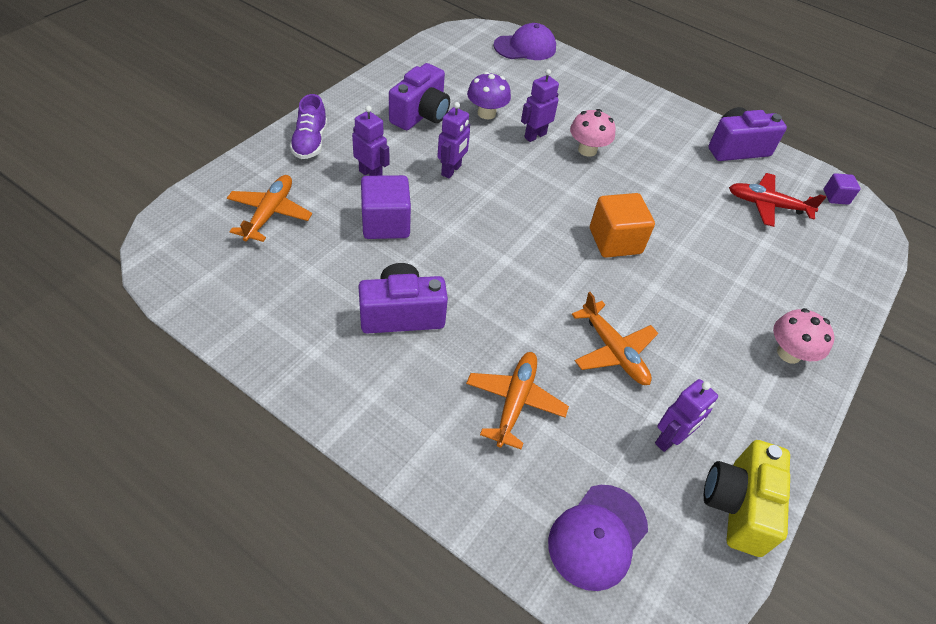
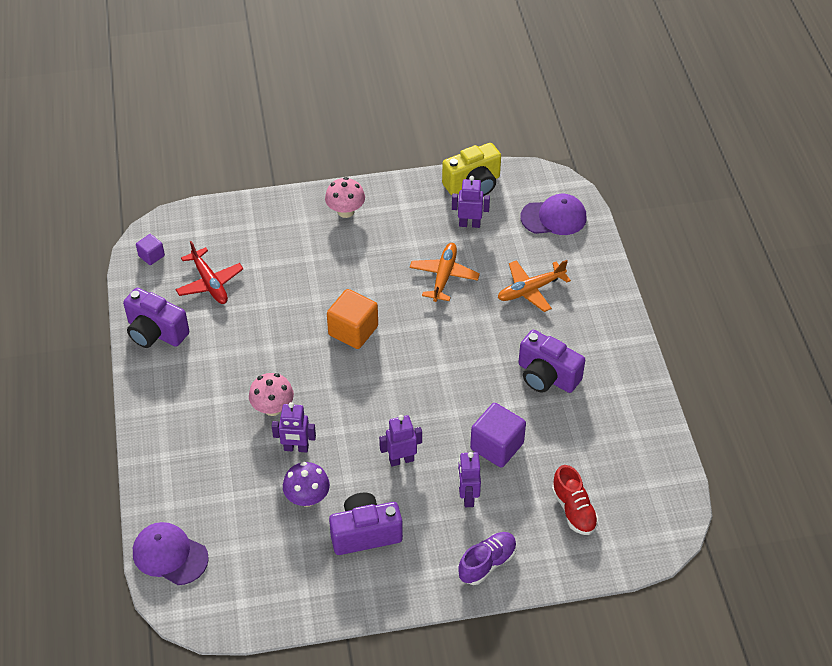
camera: 130 degrees left, 0 degrees up
orange plane [227,175,312,242] -> red shoe [552,465,599,535]

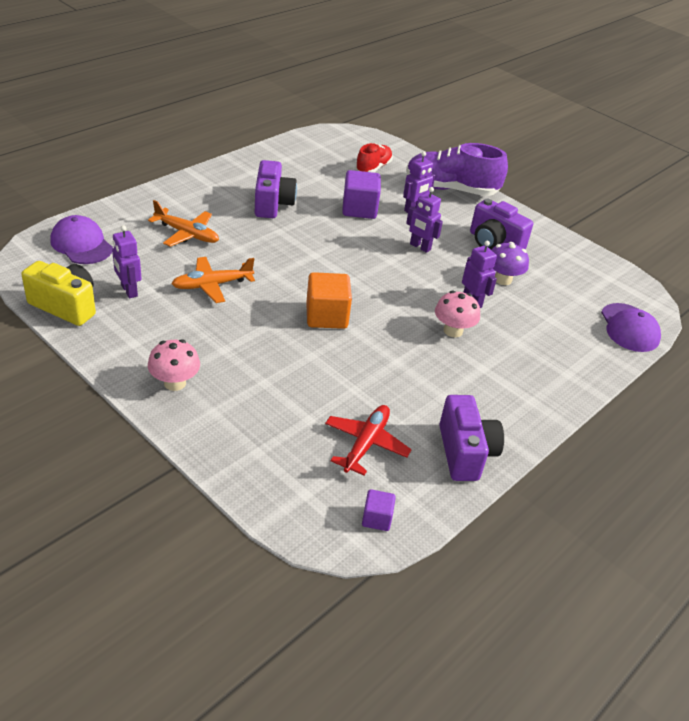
camera: 130 degrees left, 10 degrees down
purple shoe [458,532,517,585] -> purple shoe [406,143,508,196], size x1.76

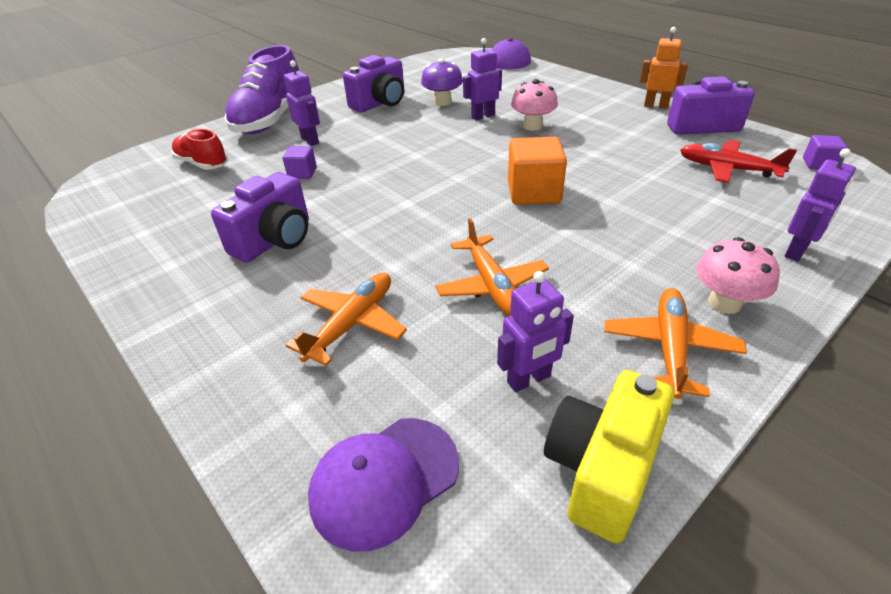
camera: 80 degrees left, 0 degrees up
purple camera [255,160,297,218] -> purple camera turned 120 degrees clockwise [211,172,309,263]
purple cube [342,170,381,219] -> purple cube [283,146,317,179], size x0.54
purple robot [406,187,443,253] -> purple robot moved to [784,149,856,261]
none -> orange plane [604,288,747,399]
none -> orange robot [640,27,688,109]

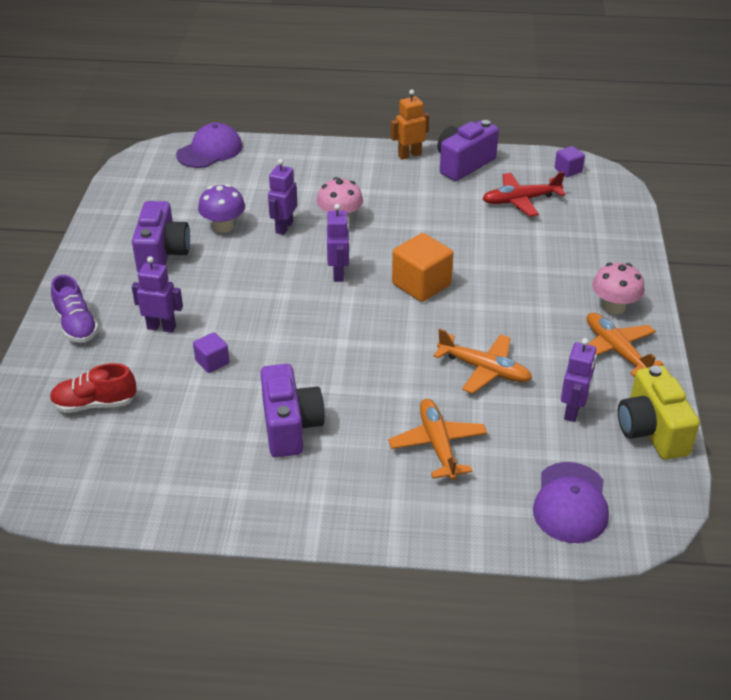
camera: 45 degrees left, 0 degrees up
purple shoe [224,45,299,134] -> purple shoe [51,275,99,343], size x0.57
purple robot [784,149,856,261] -> purple robot moved to [327,204,350,282]

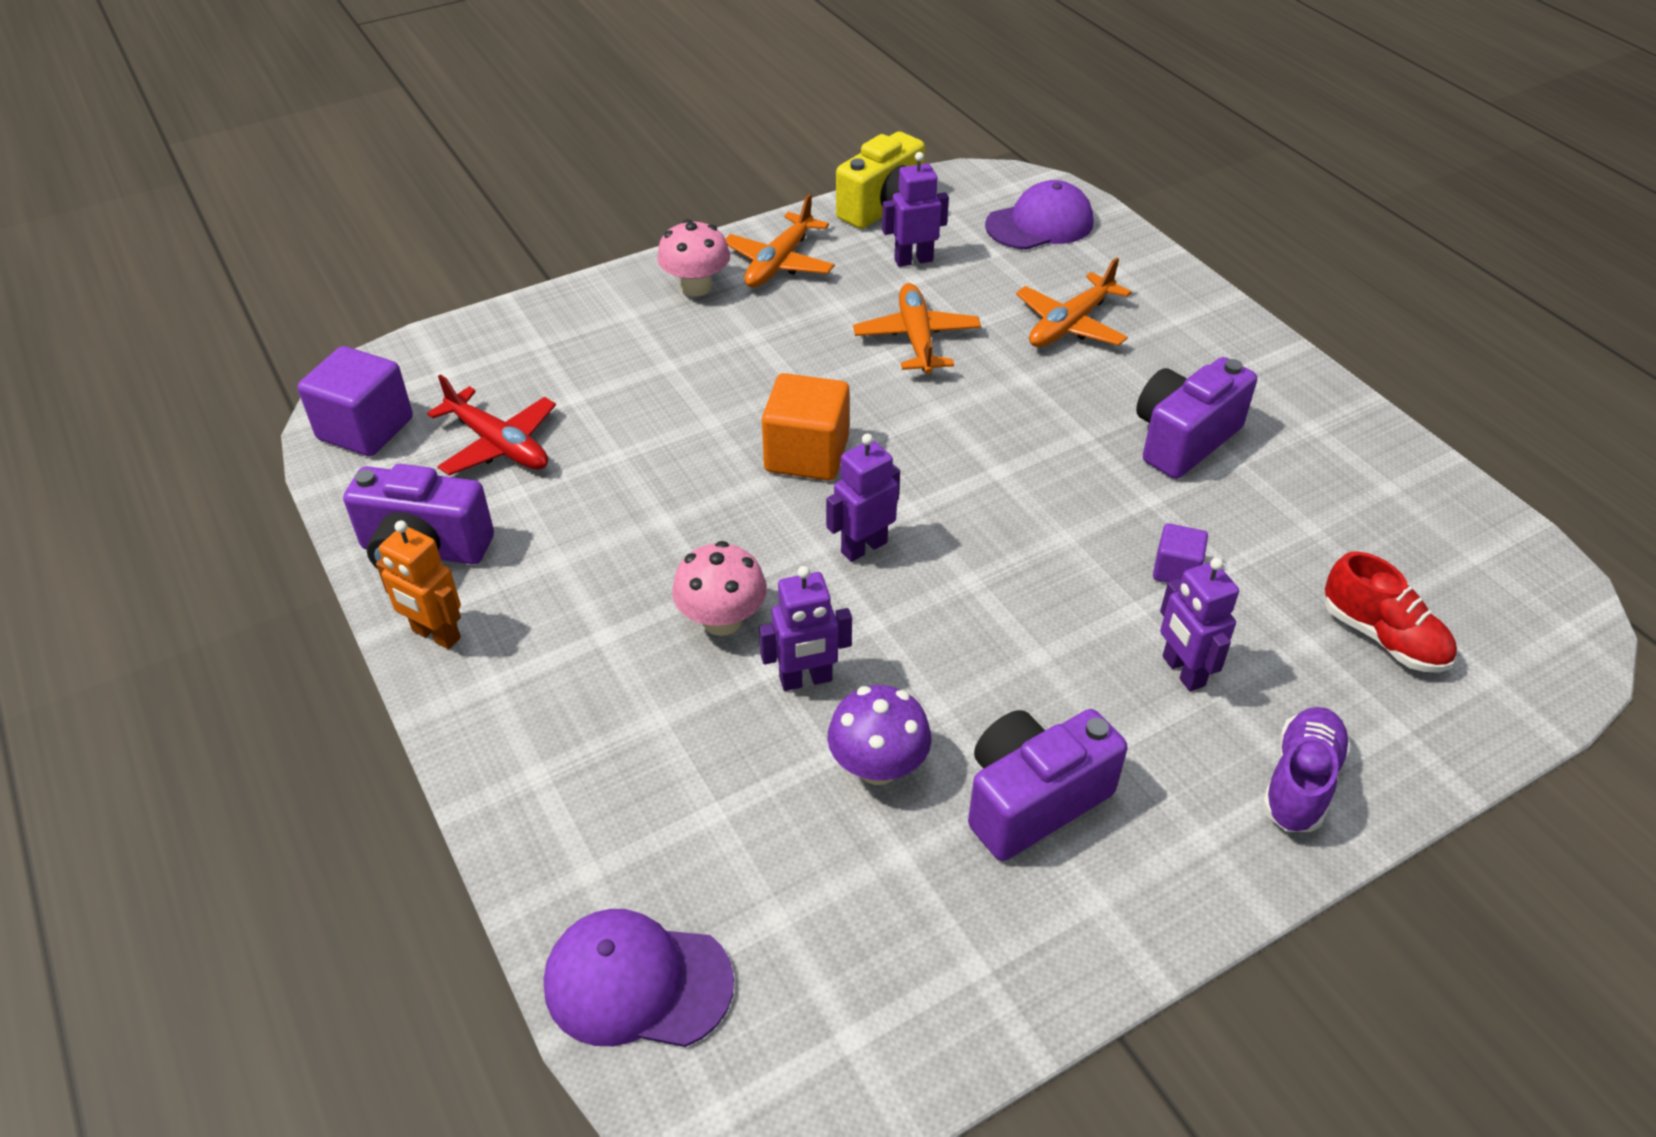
camera: 125 degrees left, 5 degrees up
purple cube [555,146,585,177] -> purple cube [297,346,413,456], size x1.85

